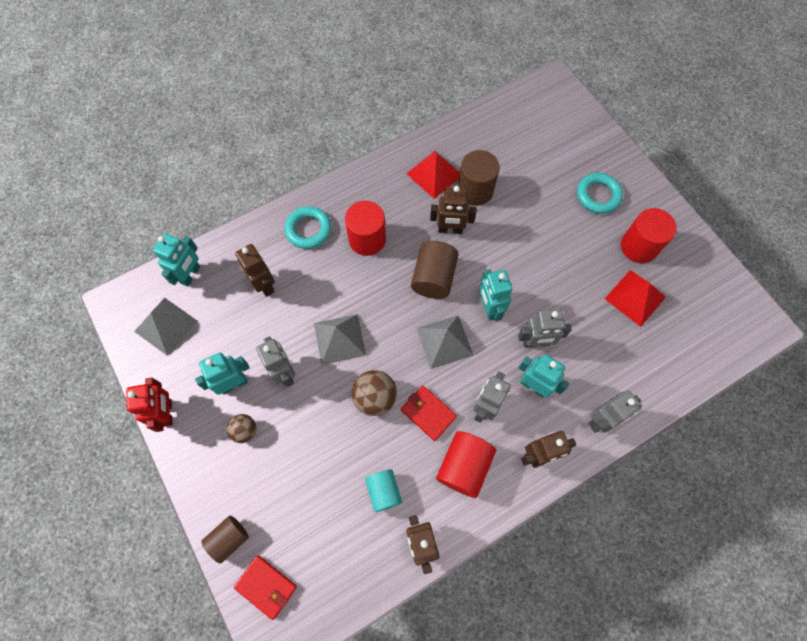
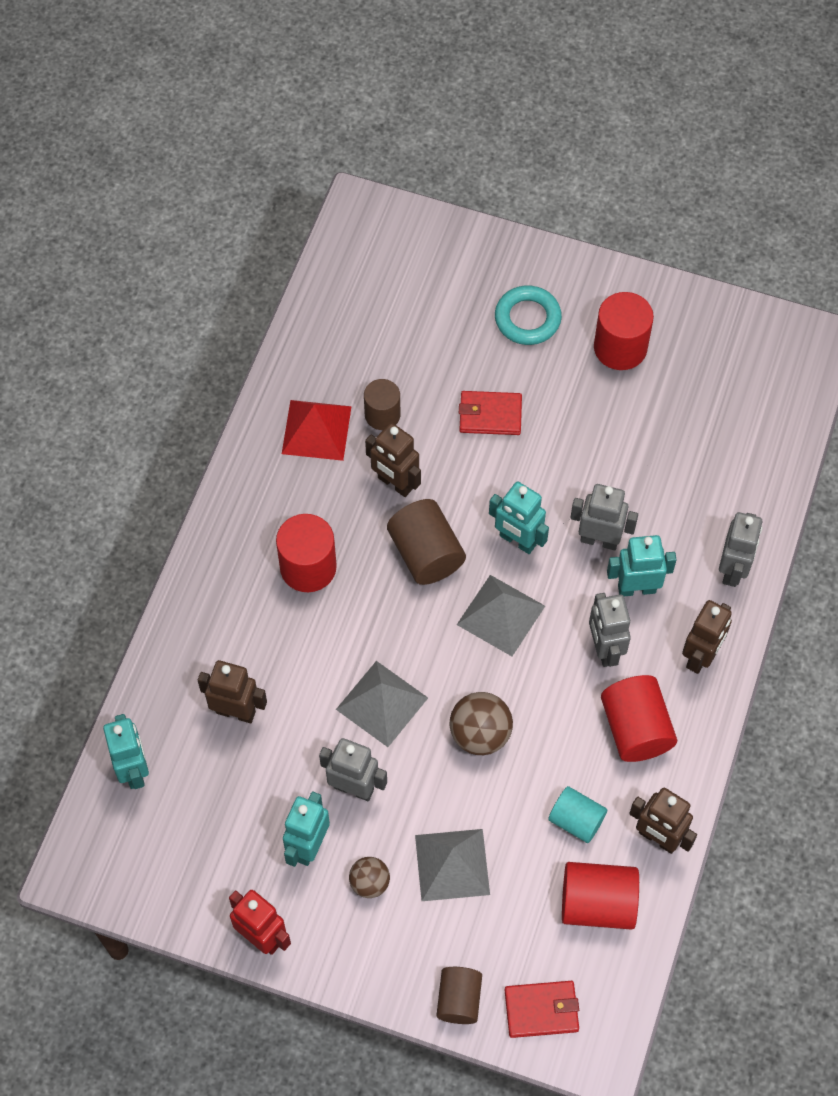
camera: 40 degrees left, 5 degrees down
grey pyramid [134,298,197,356] -> grey pyramid moved to [415,829,490,901]
turquoise ring [285,206,331,249] -> none
red wallet [401,385,457,441] -> red wallet moved to [459,391,522,435]
brown robot [430,186,476,234] -> brown robot turned 75 degrees clockwise [365,423,421,497]
brown cylinder [458,150,500,206] -> brown cylinder [364,379,400,430], size x0.66
grey robot [518,309,572,348] -> grey robot turned 120 degrees counterclockwise [570,484,638,550]
red pyramid [605,270,666,327] -> none
none -> red cylinder [562,862,639,930]

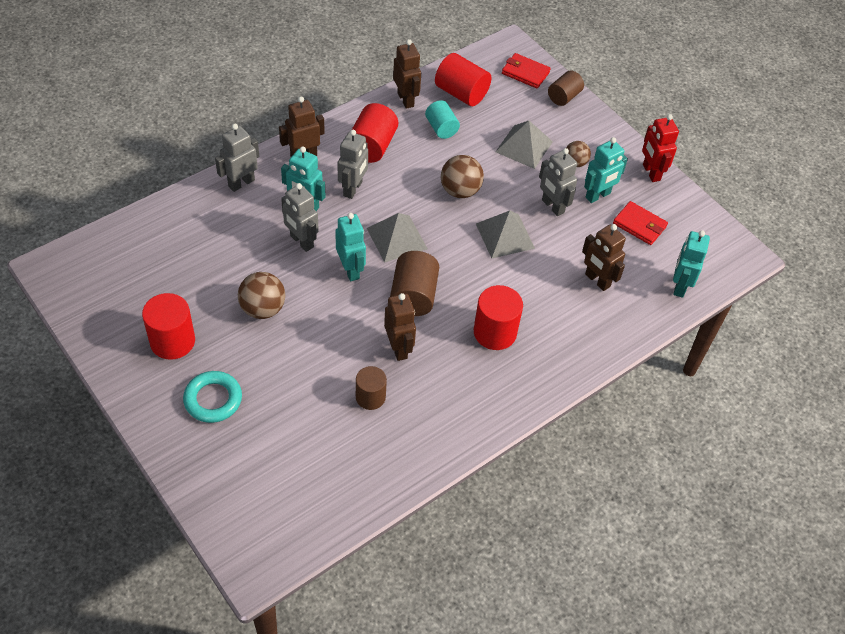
camera: 150 degrees left, 10 degrees down
red pyramid [282,400,352,461] -> none
red wallet [459,391,522,435] -> red wallet moved to [613,201,668,245]
none -> brown ball [238,272,285,319]

